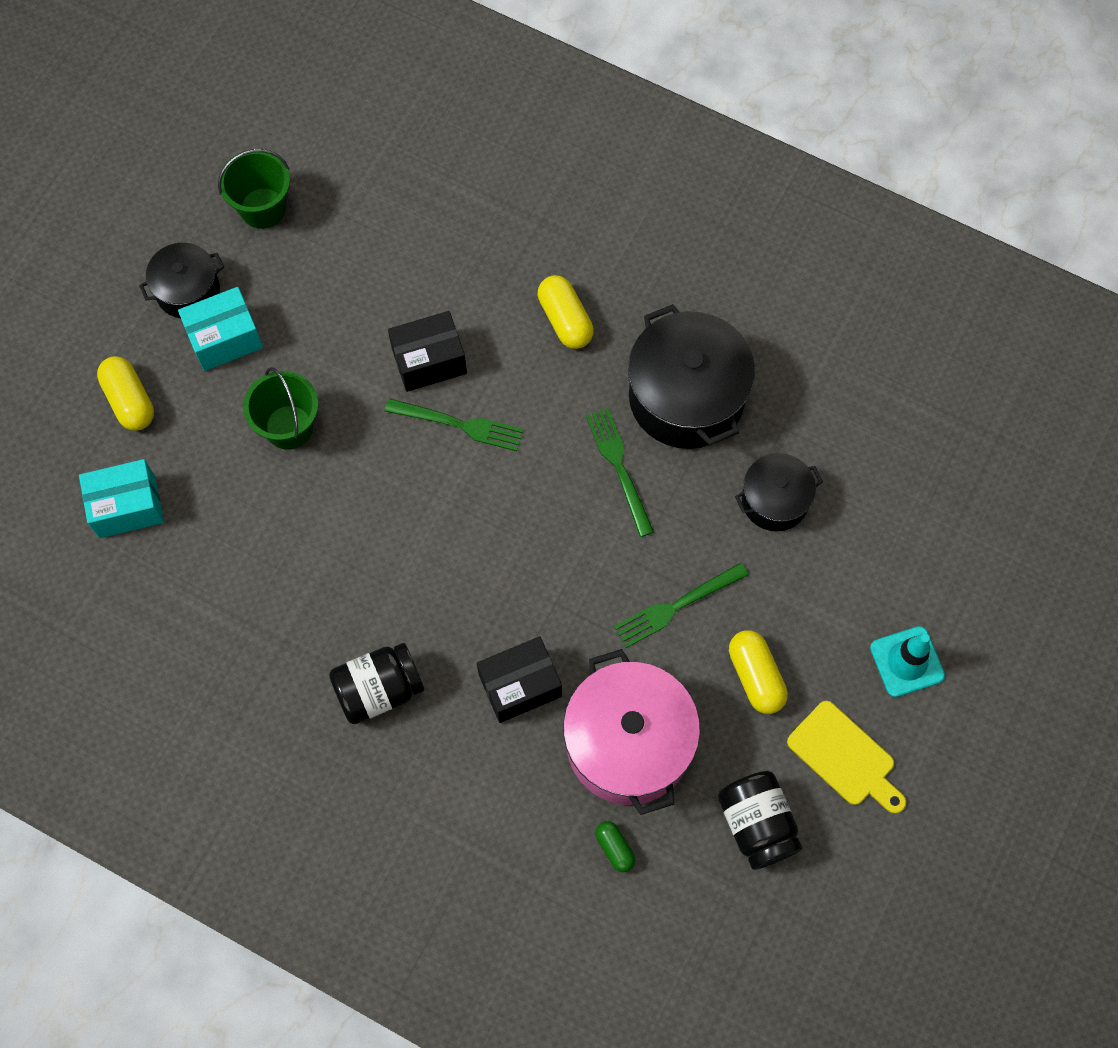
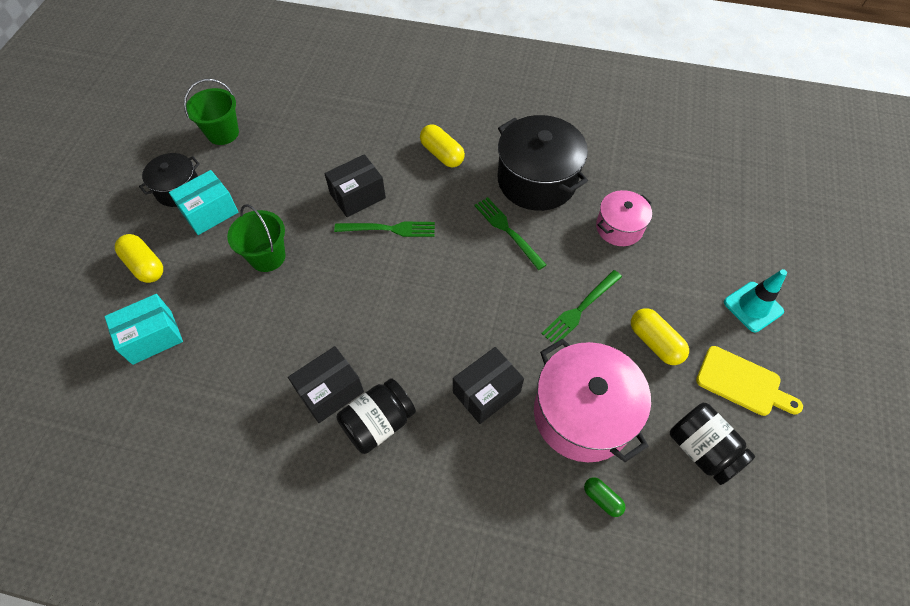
camera: 15 degrees left, 10 degrees down
black pot [735,453,823,531] -> pink pot [596,190,652,246]
none -> black box [288,346,364,423]

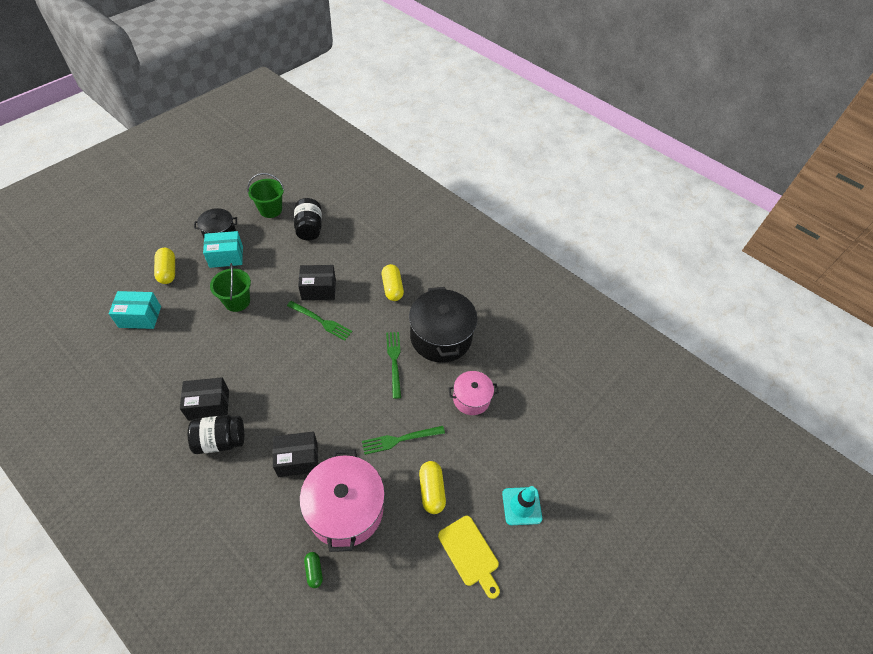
camera: 25 degrees right, 5 degrees down
black jar [670,403,755,485] -> black jar moved to [294,198,322,241]

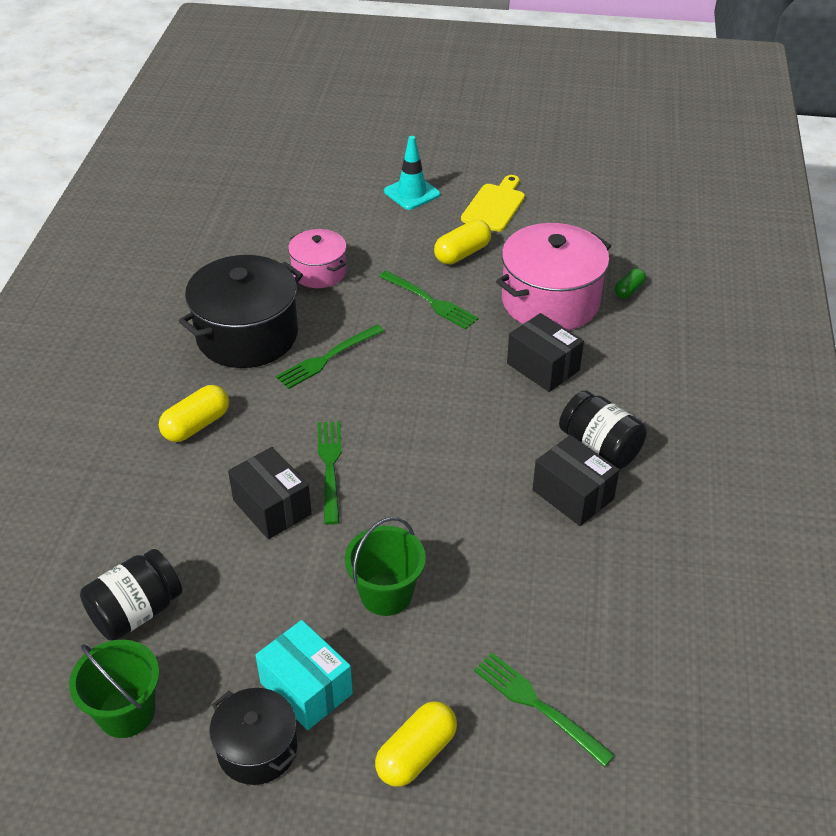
camera: 120 degrees left, 10 degrees down
turquoise box [109,291,161,329] -> green fork [474,653,615,767]

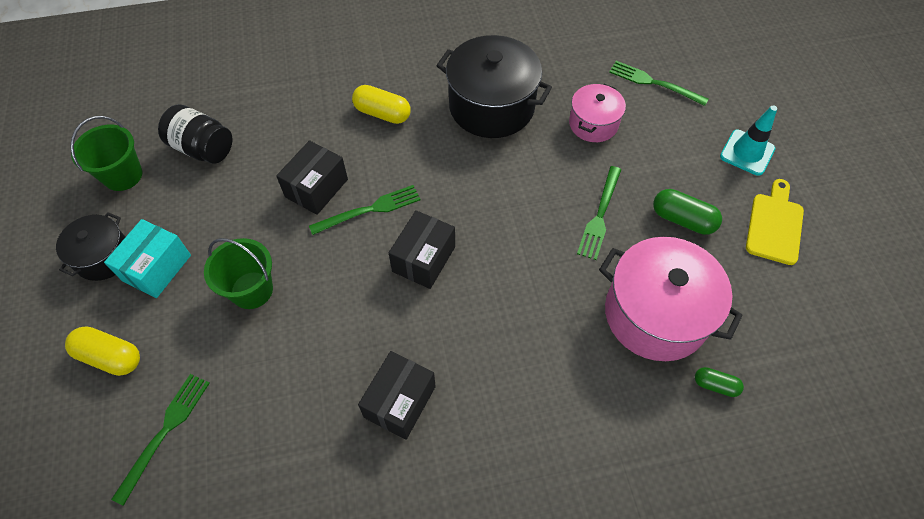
camera: 70 degrees right, 15 degrees up
green fork [276,324,384,389] -> green fork moved to [609,61,708,106]
yellow capsule [434,220,491,264] -> green capsule [653,189,722,235]
yellow cutting board [461,175,525,232] -> yellow cutting board turned 75 degrees counterclockwise [746,179,804,265]
black box [507,313,584,392] -> black box moved to [389,210,455,289]
black jar [559,391,647,469] -> none

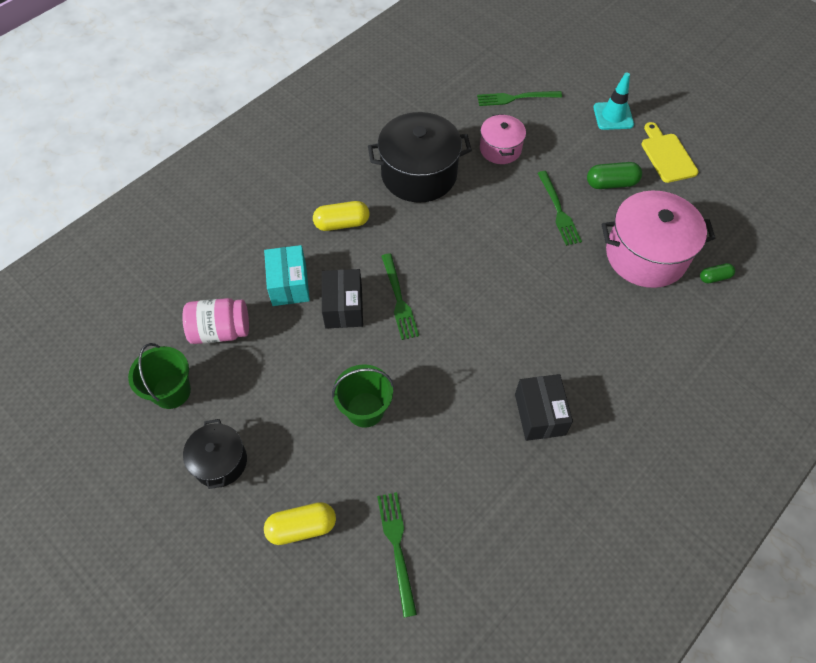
camera: 35 degrees left, 0 degrees up
turquoise box [104,219,191,298] -> turquoise box moved to [264,245,310,306]
black jar [158,104,233,164] -> pink jar [182,298,249,344]
green fork [309,185,421,235] -> green fork turned 135 degrees clockwise [381,253,419,340]
black box [389,210,455,289] -> none

